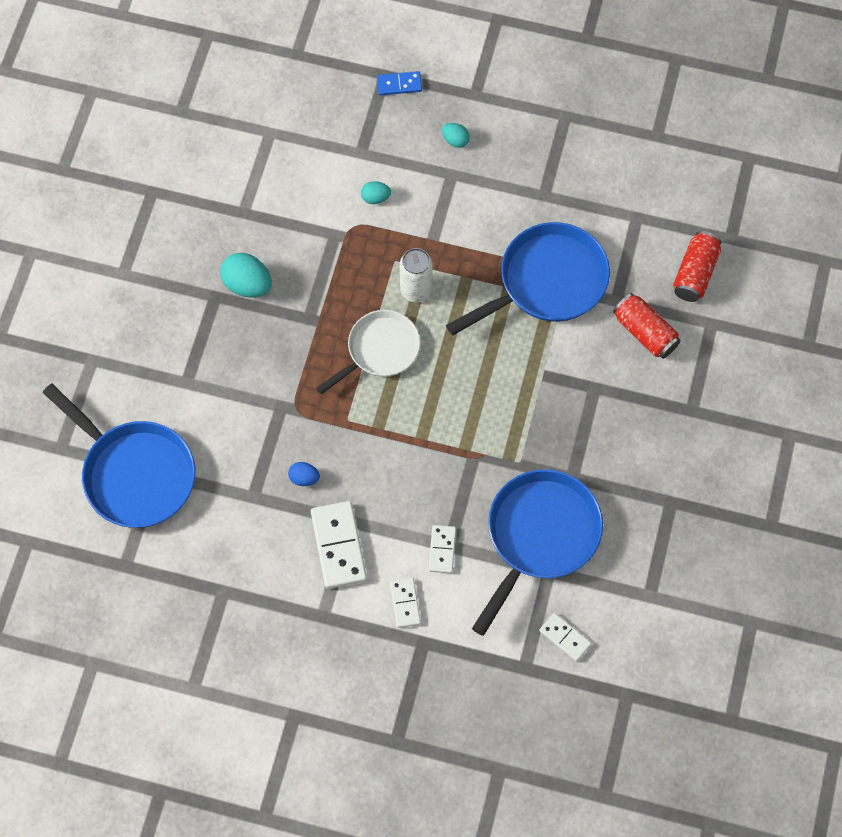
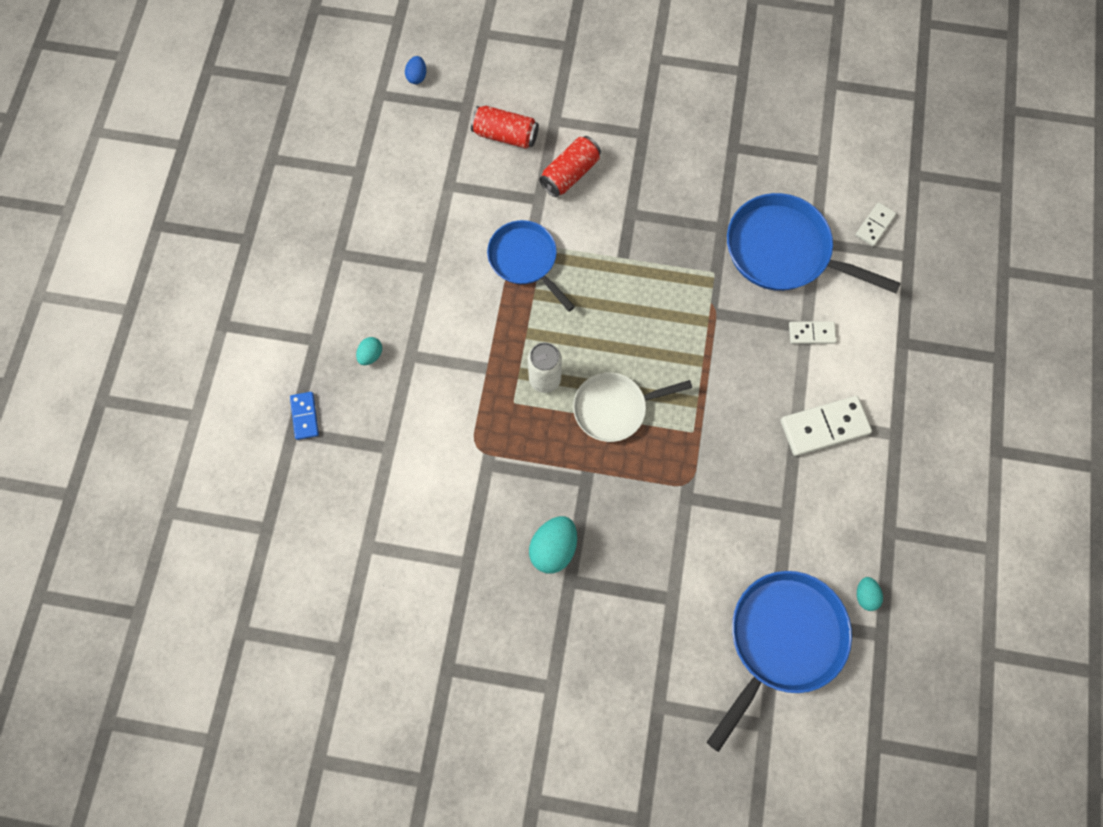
camera: 95 degrees left, 5 degrees up
blue egg [288,462,320,486] -> blue egg moved to [405,56,426,84]
white pan [316,310,420,394] -> white pan turned 60 degrees counterclockwise [573,372,692,442]
turquoise egg [361,181,391,204] -> turquoise egg moved to [857,577,883,611]
white domino [390,578,421,628] -> none
blue pan [446,222,610,335] -> blue pan [487,220,575,312], size x0.66

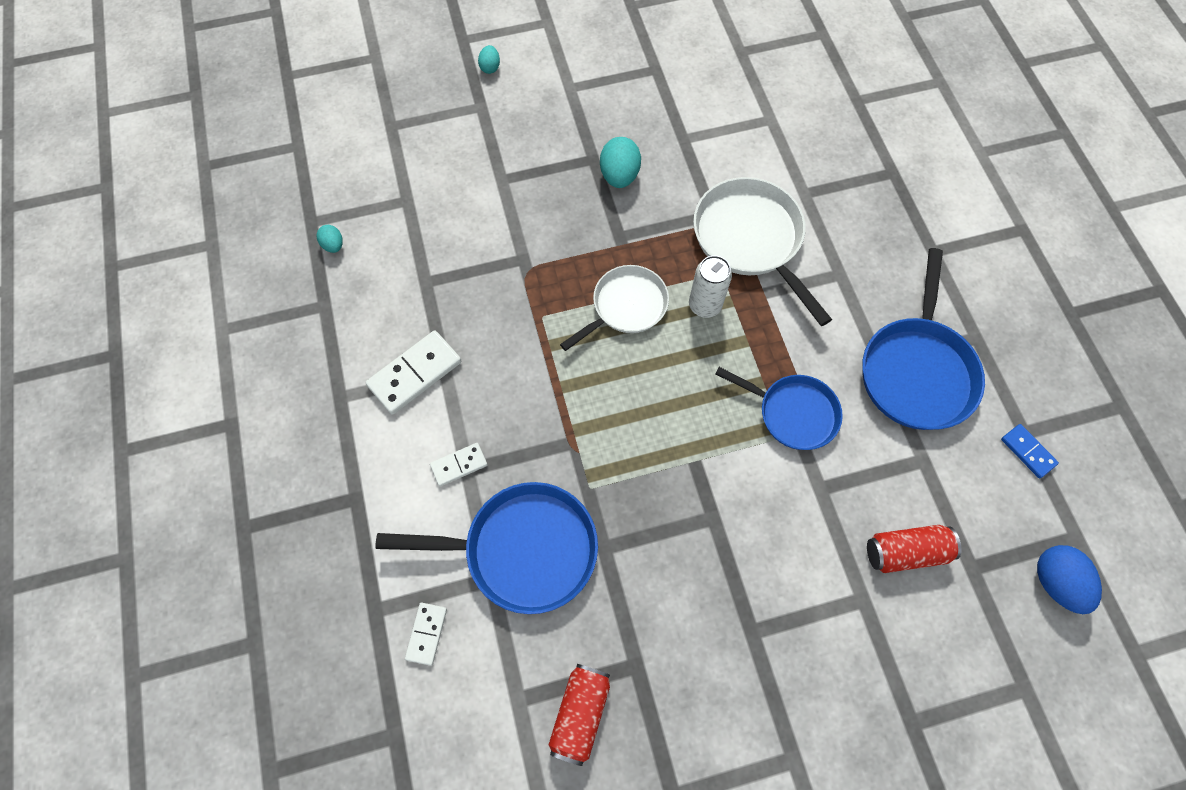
camera: 155 degrees right, 5 degrees down
blue domino [290,392,319,440] -> blue domino moved to [1001,424,1059,478]
turquoise egg [356,337,382,365] -> turquoise egg moved to [478,45,500,74]
blue egg [405,56,426,84] -> blue egg [1037,545,1102,614], size x1.79
red can [539,136,601,197] -> red can moved to [548,664,610,766]
blue pan [706,571,852,752] -> blue pan moved to [862,248,985,430]
none -> white pan [693,177,832,326]

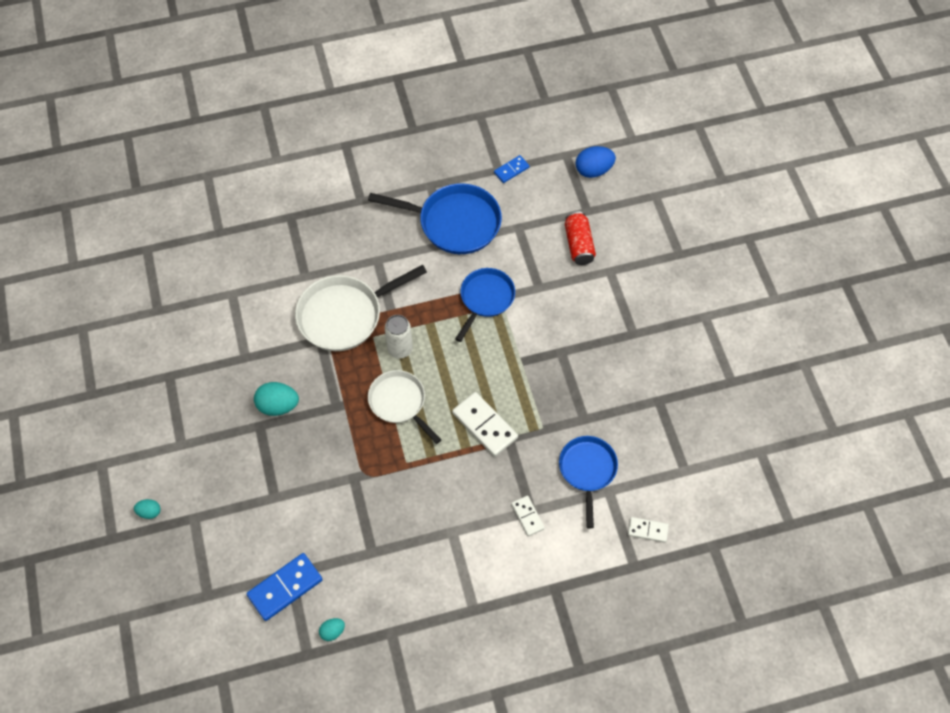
camera: 90 degrees left, 5 degrees down
white domino [366,331,461,415] -> white domino moved to [452,392,518,457]
blue pan [375,482,598,614] -> blue pan [559,436,618,528], size x0.66
red can [548,664,610,766] -> none
none -> blue domino [247,553,323,621]

